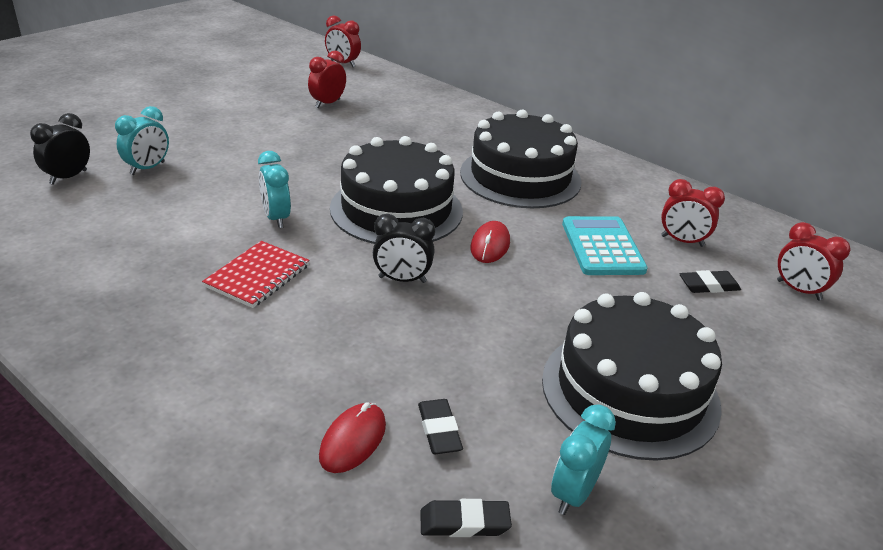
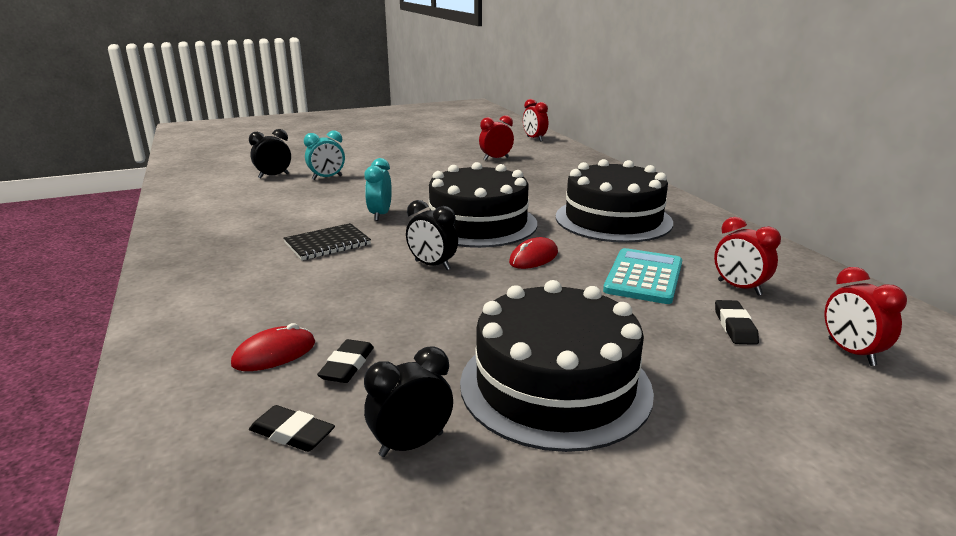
camera: 30 degrees right, 10 degrees down
red notebook [202,241,309,308] -> black notebook [283,223,371,260]
turquoise clock [551,404,616,515] -> black clock [364,346,453,457]
black eraser [680,270,741,293] -> black eraser turned 75 degrees clockwise [715,300,759,345]

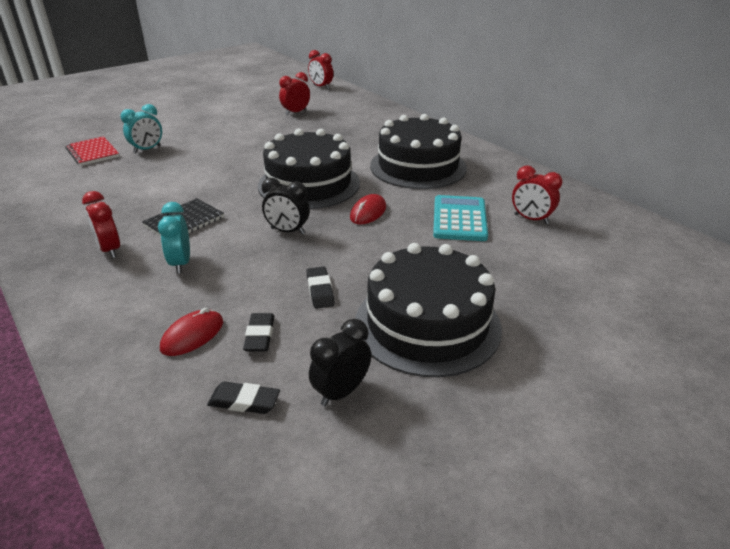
camera: 15 degrees left, 10 degrees up
black clock [249,129,291,178] -> red notebook [65,136,119,166]
turquoise clock [365,158,392,221] -> turquoise clock moved to [158,202,190,274]
black eraser [715,300,759,345] -> black eraser moved to [306,267,335,309]
red clock [825,267,907,366] -> red clock moved to [82,191,120,258]

